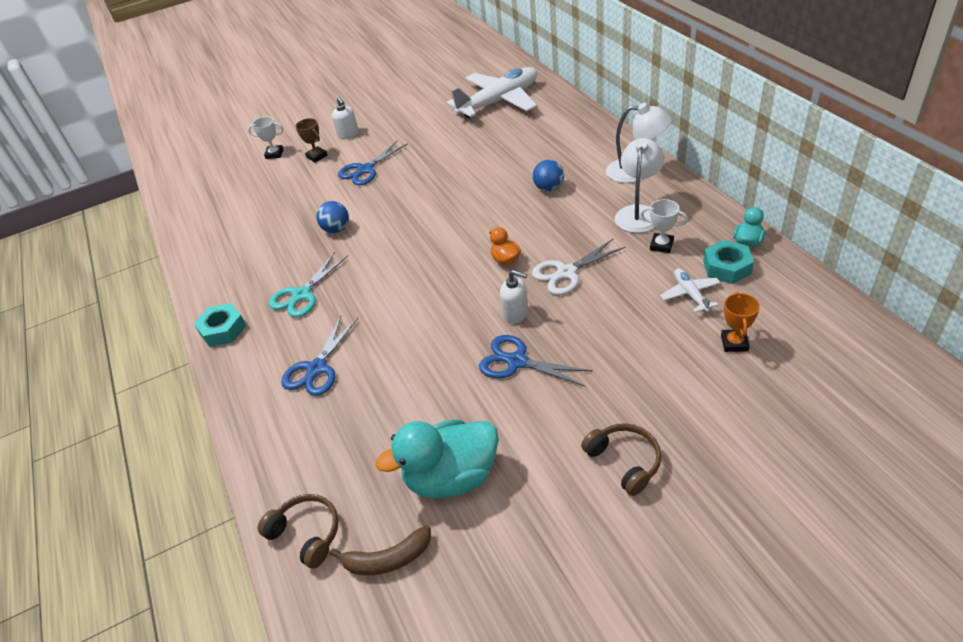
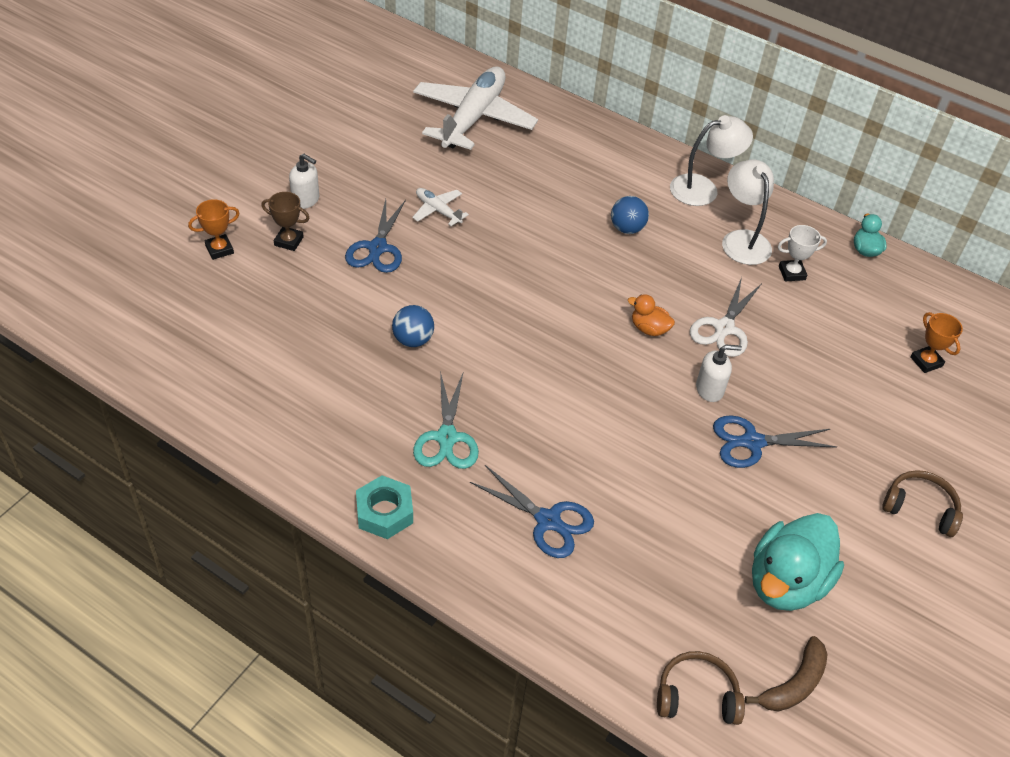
camera: 40 degrees left, 5 degrees up
white trophy [248,116,284,159] -> orange trophy [188,199,240,260]
blue scissors [281,316,358,396] -> blue scissors turned 45 degrees counterclockwise [470,465,594,558]
white plane [660,269,721,313] -> white plane moved to [412,188,469,226]
turquoise nut [703,240,754,284] -> none

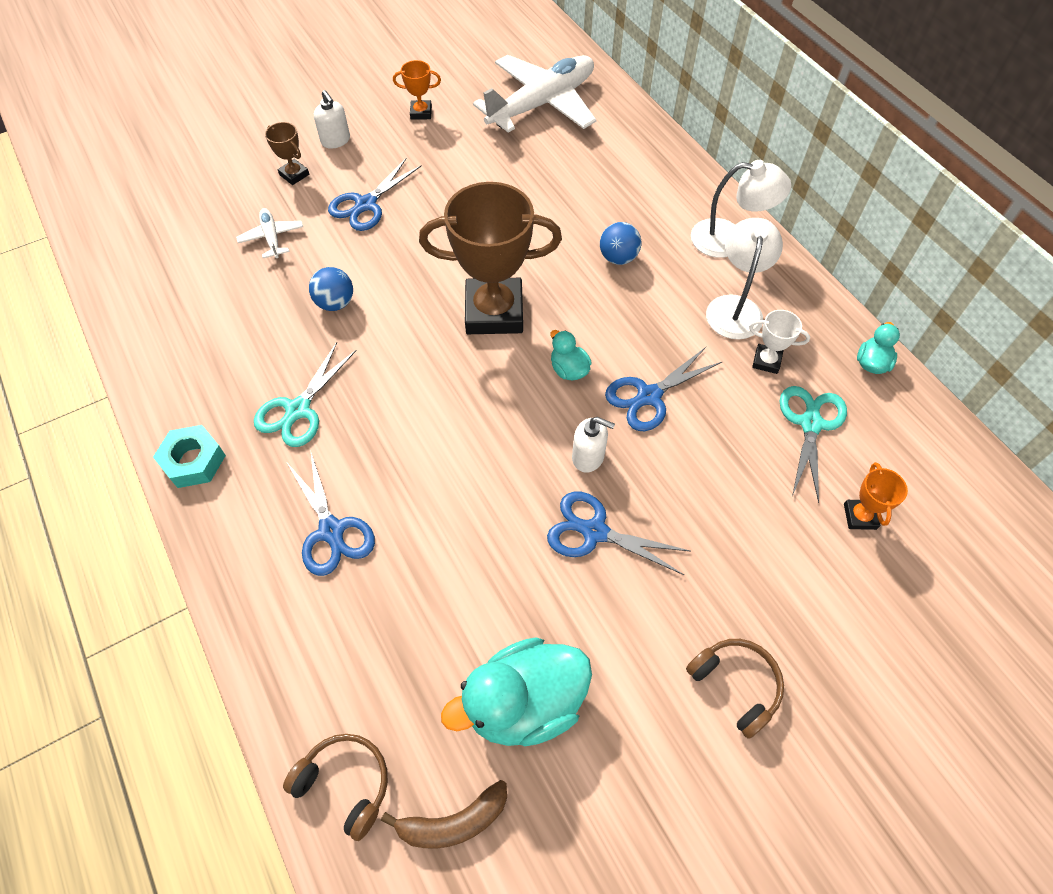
camera: 30 degrees right, 10 degrees up
orange trophy [188,199,240,260] -> orange trophy moved to [393,60,441,120]
white plane [412,188,469,226] -> white plane moved to [236,208,303,258]
orange duck [628,294,675,336] -> turquoise duck [550,330,592,381]
white scissors [690,277,761,357] -> blue scissors [605,347,723,431]
none -> brown trophy [419,182,562,334]
none -> turquoise scissors [779,386,847,503]

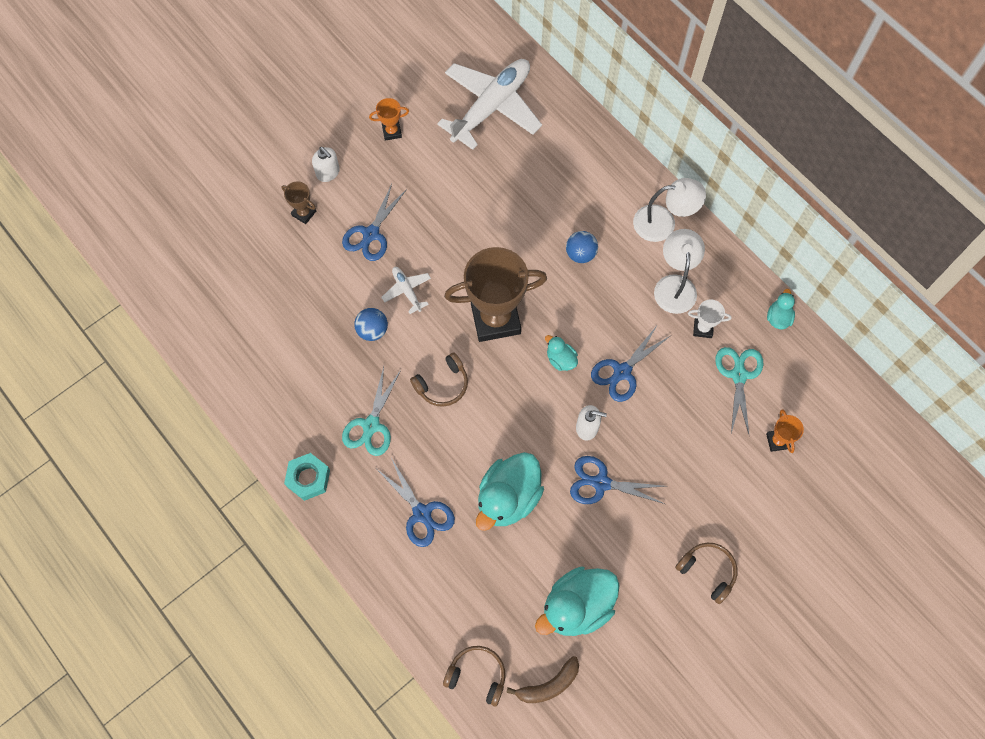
camera: 10 degrees left, 10 degrees up
white plane [236,208,303,258] -> white plane moved to [381,267,431,314]
none -> brown headphones [410,353,468,407]
none -> turquoise duck [476,452,544,531]

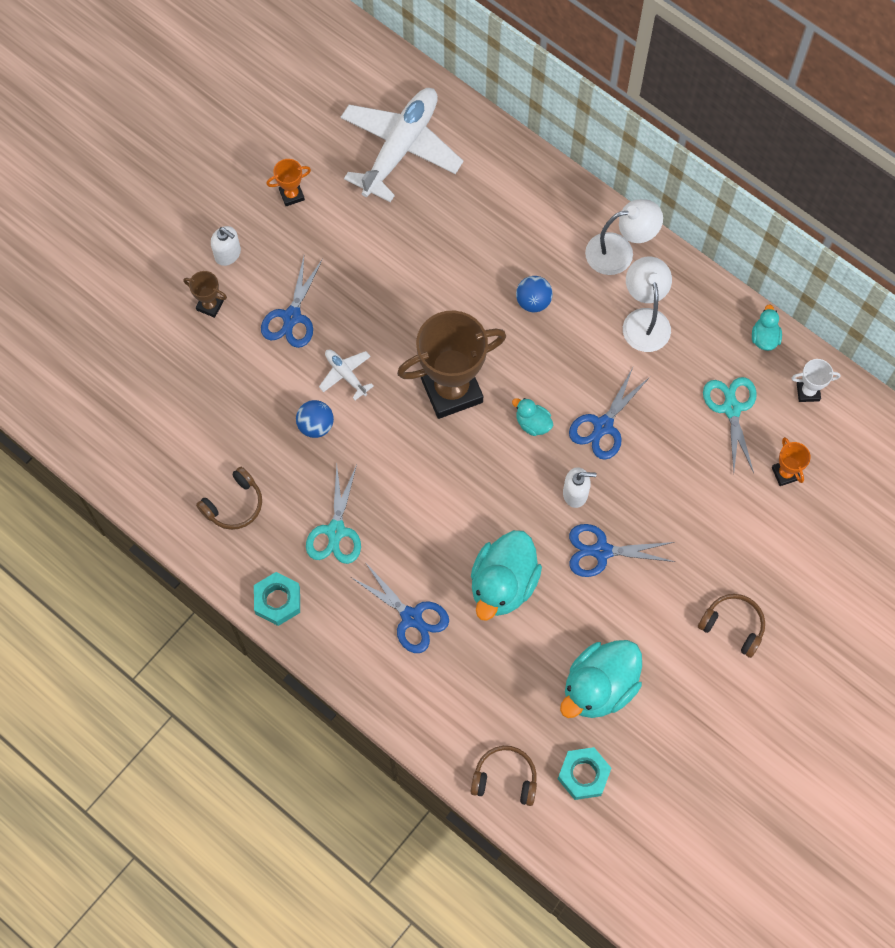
camera: 10 degrees left, 0 degrees up
brown headphones [410,353,468,407] -> brown headphones moved to [196,467,262,530]
brown banana [506,656,579,703] -> turquoise nut [558,747,611,800]
white trophy [688,299,732,338] -> white trophy moved to [791,359,841,402]

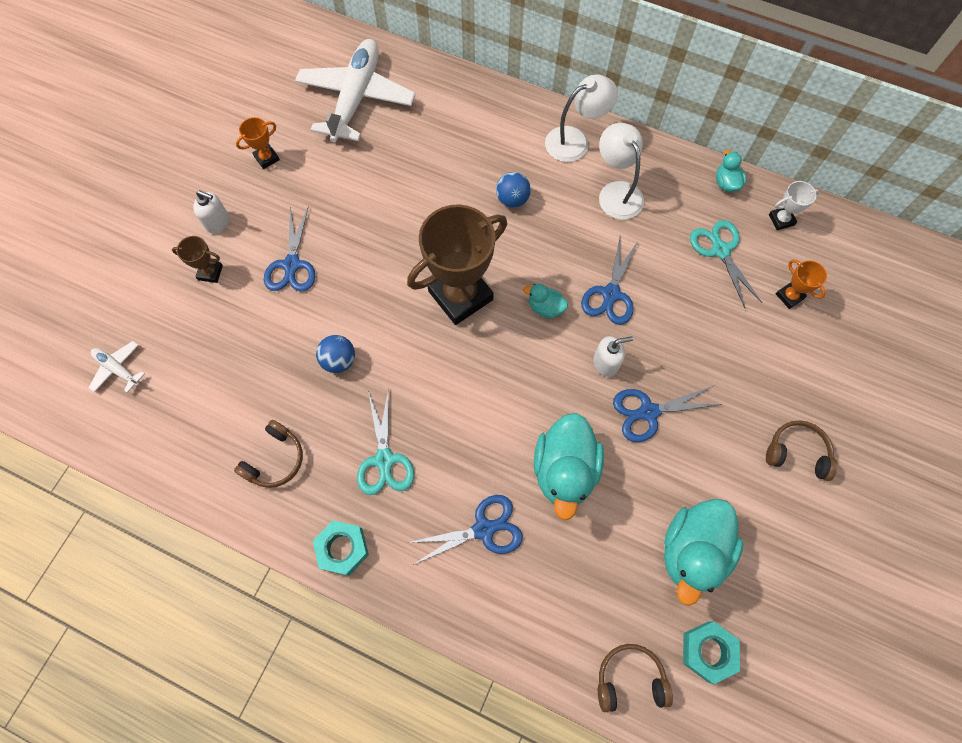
camera: 15 degrees left, 0 degrees up
white plane [319,350,374,400] -> white plane moved to [89,341,145,393]
blue scissors [351,562,449,653] -> blue scissors turned 45 degrees counterclockwise [407,495,523,565]

